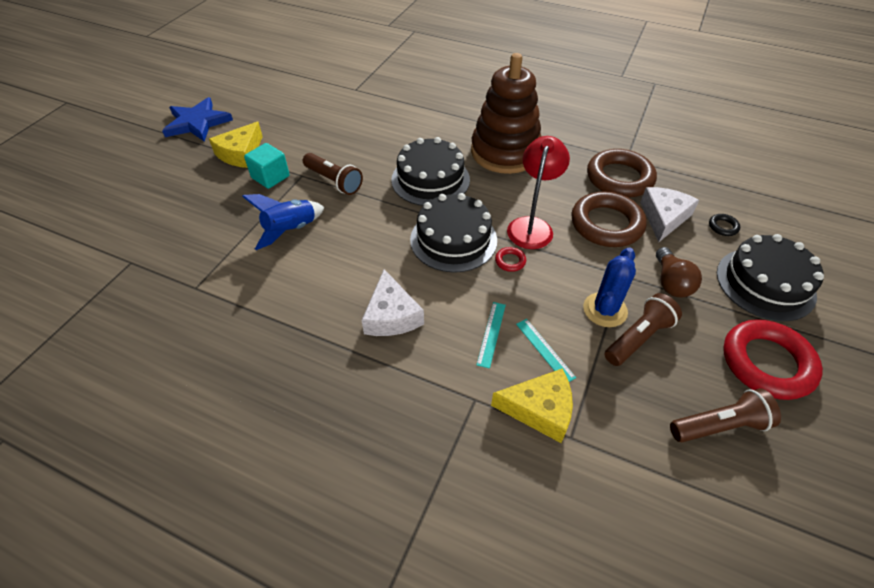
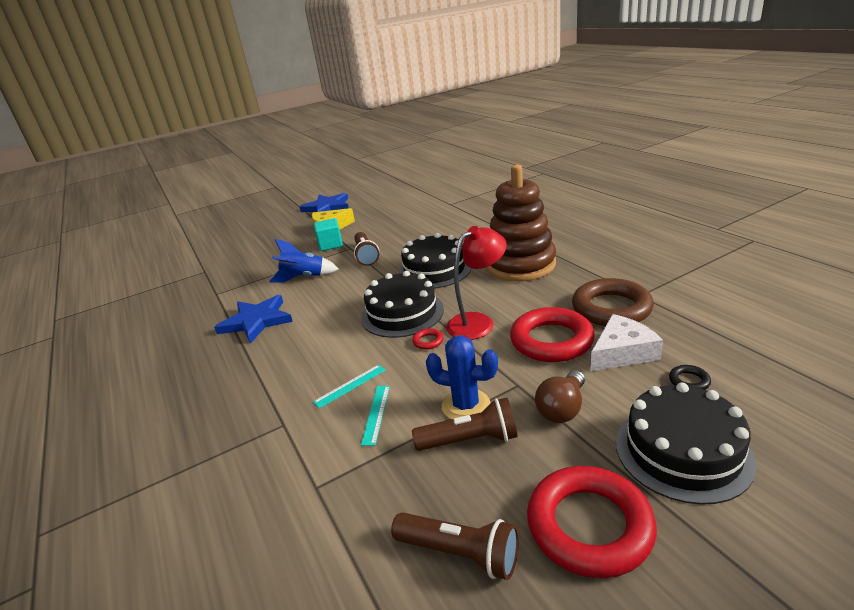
camera: 40 degrees right, 20 degrees down
white cheese [362,269,424,336] -> none
yellow cheese [491,369,573,443] -> none
brown ring [571,192,647,247] -> red ring [510,307,595,362]
blue cactus [583,248,636,327] -> blue cactus turned 45 degrees clockwise [426,336,498,419]
none -> blue star [214,295,293,344]

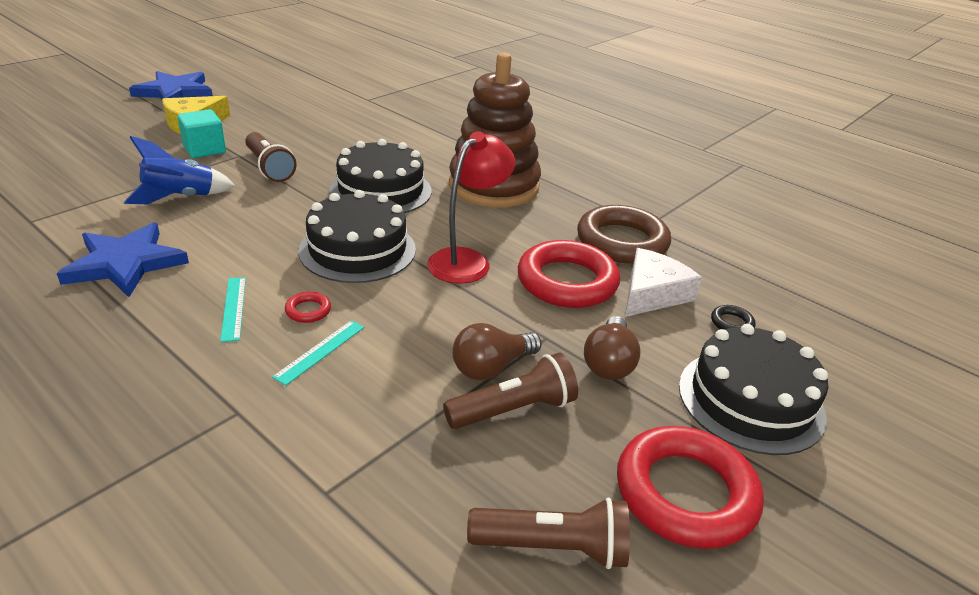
camera: 25 degrees left, 5 degrees up
turquoise ruler [361,386,390,446] -> turquoise ruler moved to [220,277,246,342]
red ring [412,328,443,350] -> red ring moved to [285,292,331,323]
blue cactus [426,336,498,419] -> brown light bulb [452,323,542,380]

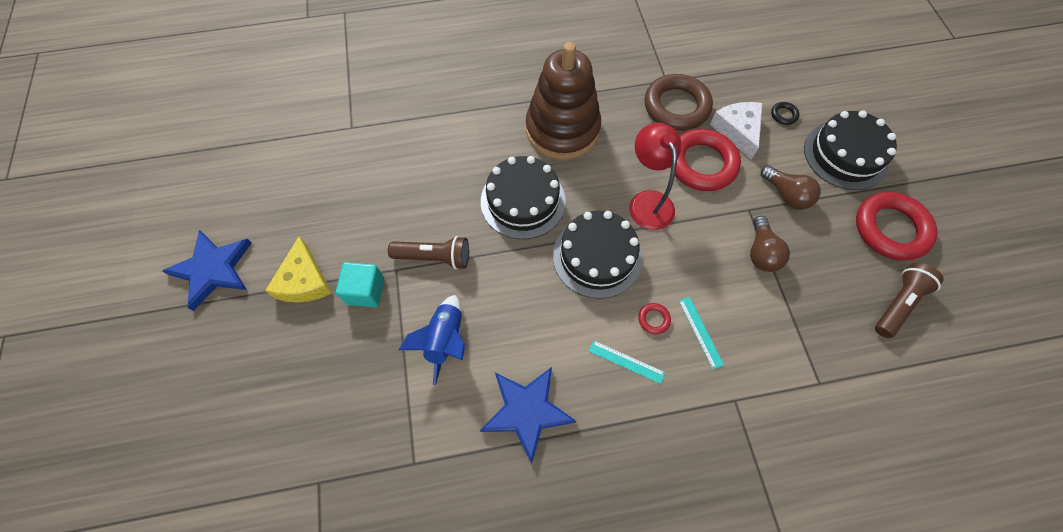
camera: 50 degrees left, 30 degrees up
brown flashlight [443,352,578,429] -> none

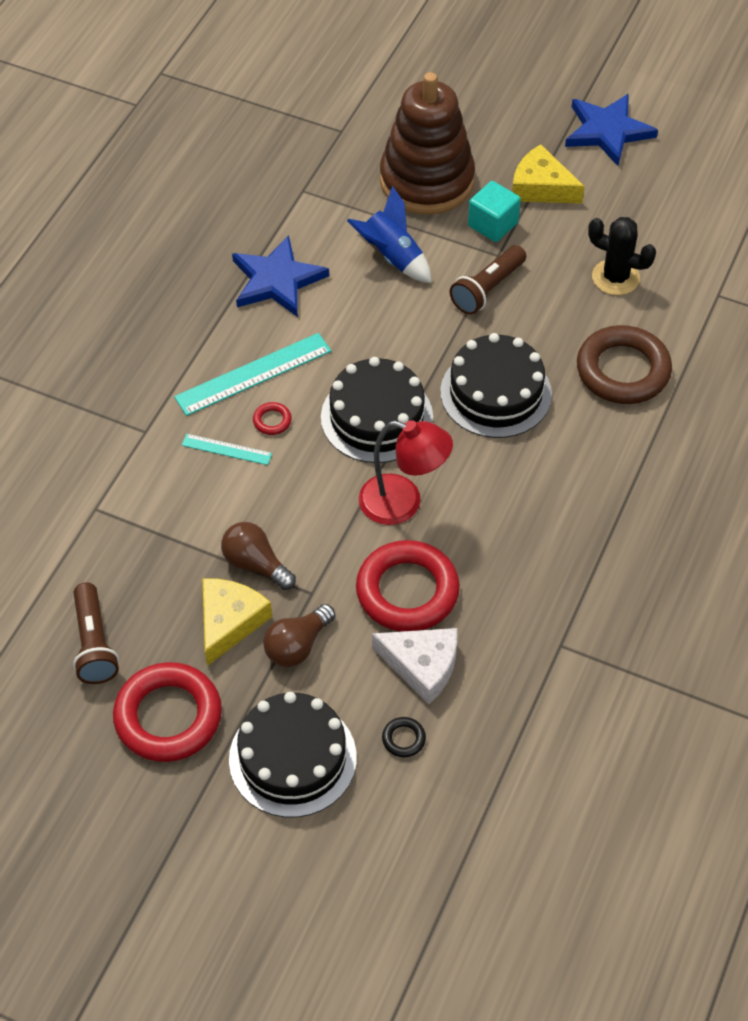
camera: 125 degrees right, 10 degrees down
brown stacking toy [526,42,601,160] -> brown stacking toy moved to [380,72,475,215]
turquoise ruler [589,340,665,384] -> turquoise ruler [174,333,331,416], size x1.86
brown ring [645,74,713,131] -> brown ring moved to [577,325,672,404]
brown light bulb [761,165,821,210] -> brown light bulb turned 45 degrees counterclockwise [263,604,335,667]
none -> yellow cheese [202,578,272,666]
none -> black cactus [588,217,656,295]

